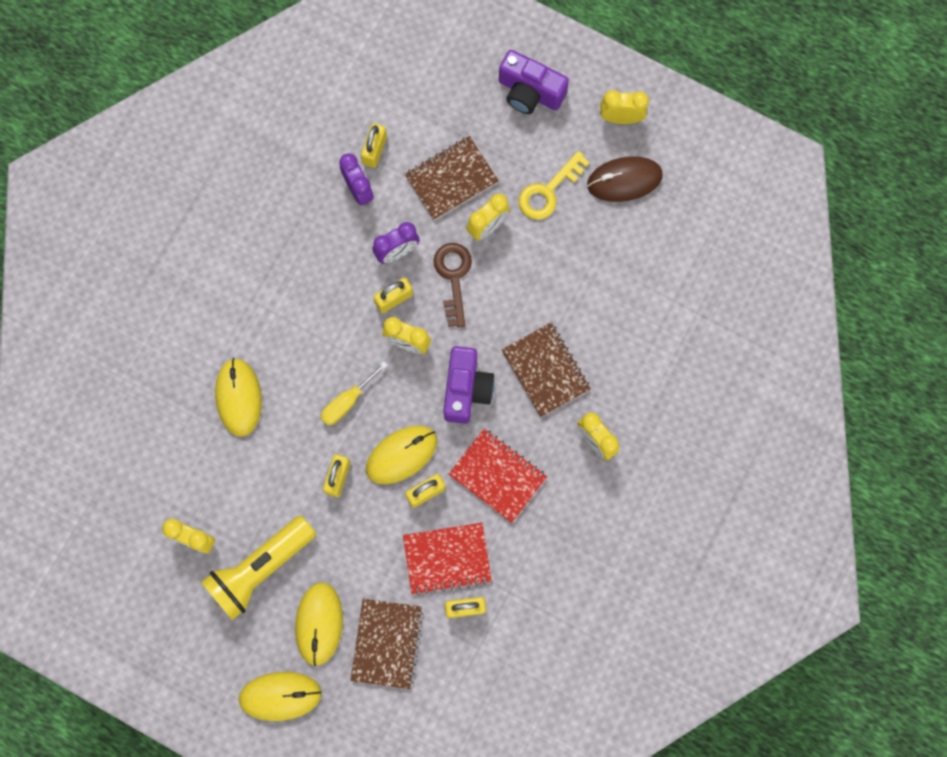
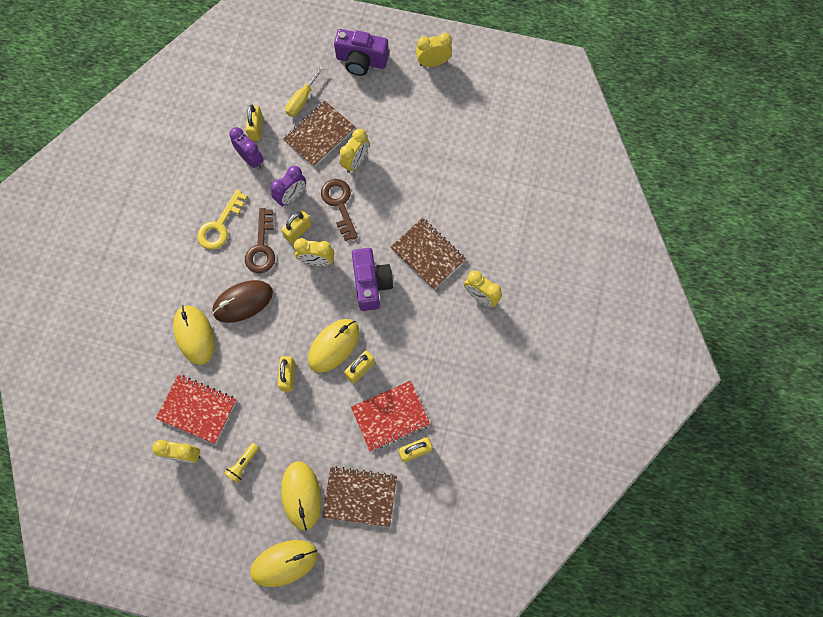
camera: 15 degrees left, 5 degrees down
yellow flashlight [201,515,316,620] -> yellow flashlight [224,443,259,483], size x0.42
yellow screwdriver [320,361,388,425] -> yellow screwdriver moved to [285,66,324,117]
brown notebook [350,599,423,689] -> brown notebook turned 75 degrees counterclockwise [322,466,397,527]
red notebook [448,429,547,523] -> red notebook moved to [156,375,237,444]
yellow key [519,151,590,220] -> yellow key moved to [197,190,247,250]
brown mouse [587,156,663,202] -> brown mouse moved to [212,280,273,323]
none -> brown key [245,208,275,273]

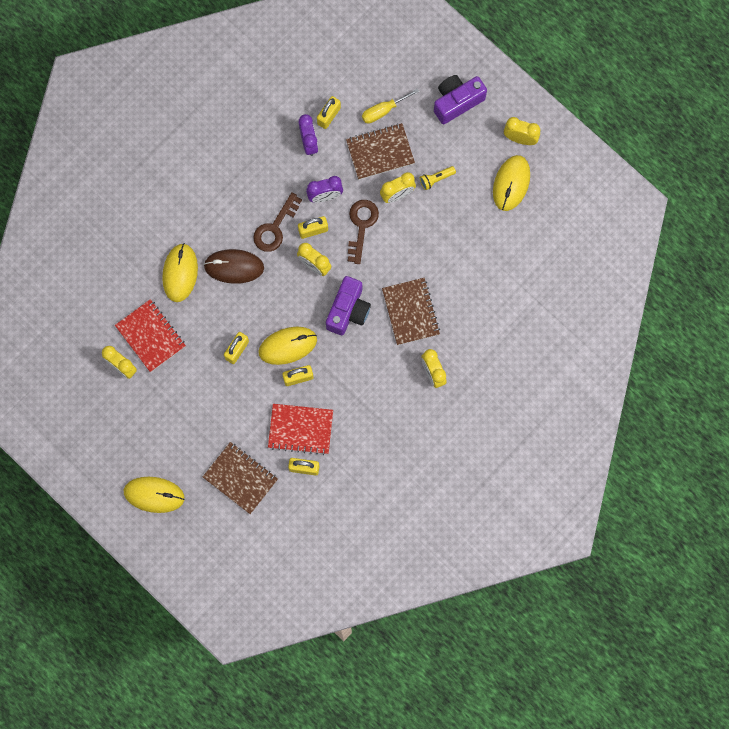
camera: 30 degrees right, 5 degrees up
yellow key [197,190,247,250] -> none
yellow flashlight [224,443,259,483] -> yellow flashlight moved to [420,166,456,190]
yellow mouse [281,461,322,531] -> yellow mouse moved to [493,155,530,211]
purple camera [334,29,389,76] -> purple camera turned 105 degrees clockwise [434,75,487,124]

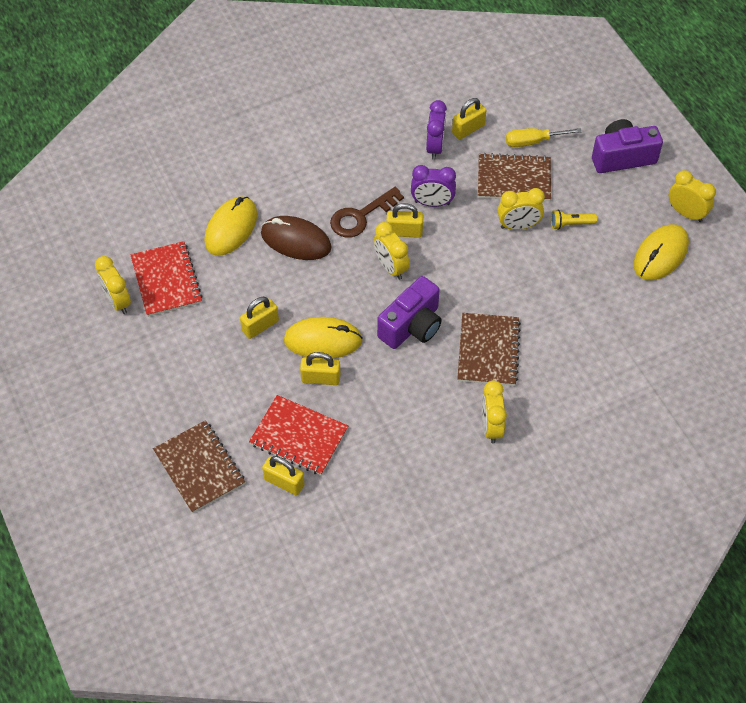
camera: 20 degrees right, 20 degrees down
yellow mouse [124,477,184,513] -> none
brown key [348,200,379,264] -> none

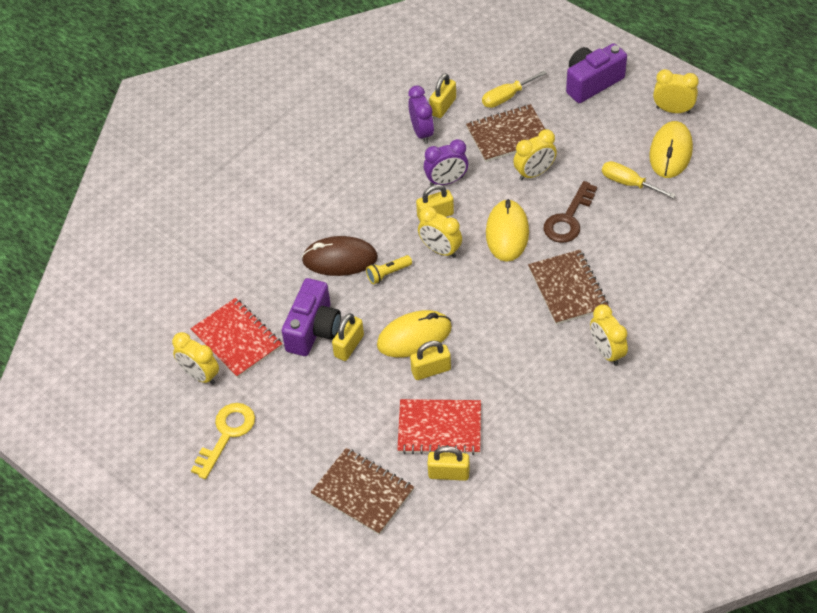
camera: 20 degrees left, 5 degrees down
yellow mouse [204,197,257,256] -> yellow mouse moved to [486,199,529,262]
brown key [330,187,404,237] -> brown key moved to [543,181,597,243]
purple camera [377,276,442,349] -> purple camera moved to [282,278,341,356]
yellow flashlight [551,210,597,230] -> yellow flashlight moved to [366,255,412,284]
none -> yellow key [191,403,255,479]
none -> yellow screwdriver [602,161,676,199]

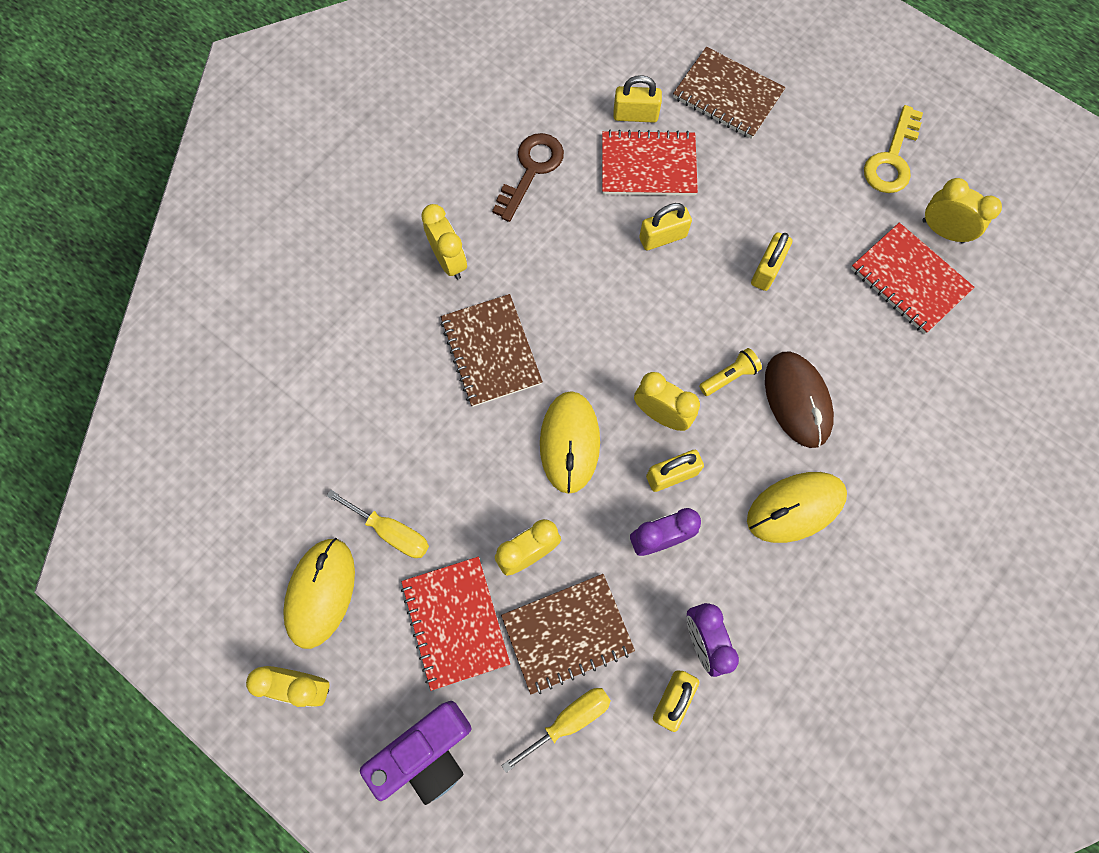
camera: 175 degrees right, 20 degrees up
purple camera [282,278,341,356] -> none
brown mouse [301,236,378,276] -> brown mouse turned 75 degrees clockwise [765,351,834,448]
yellow mouse [377,310,452,358] -> yellow mouse moved to [747,472,847,543]
brown key [543,181,597,243] -> brown key moved to [492,133,564,222]
none -> red notebook [401,557,510,691]

